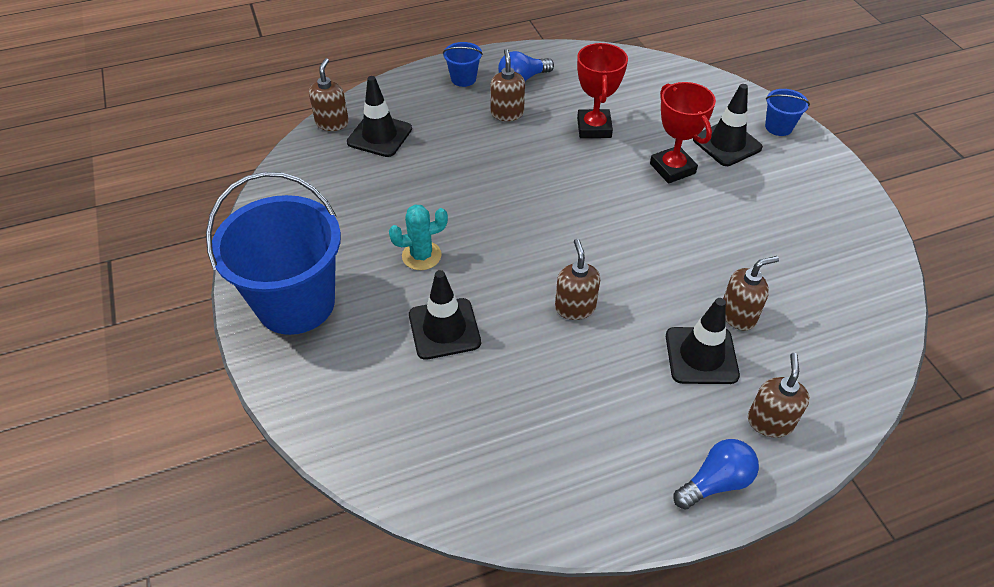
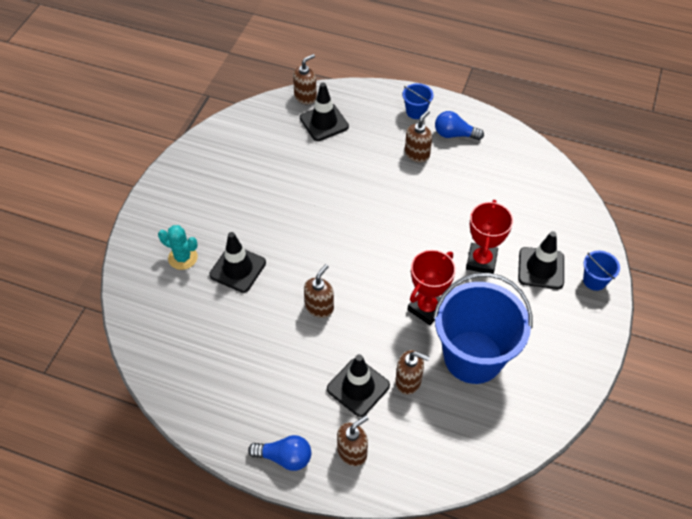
camera: 40 degrees right, 5 degrees up
blue bucket [206,172,341,335] -> blue bucket moved to [433,273,533,384]
turquoise cactus [389,204,448,270] -> turquoise cactus moved to [158,225,198,270]
red trophy [577,43,628,138] -> red trophy moved to [407,250,456,325]

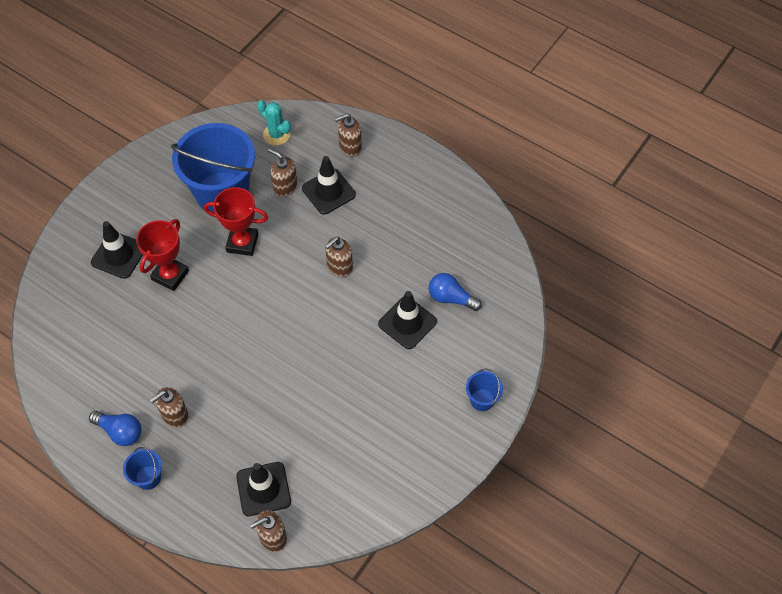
camera: 165 degrees left, 5 degrees up
turquoise cactus [158,225,198,270] -> turquoise cactus moved to [257,100,291,145]
blue light bulb [248,435,311,471] -> blue light bulb moved to [429,273,482,311]
red trophy [407,250,456,325] -> red trophy turned 45 degrees clockwise [204,187,268,256]
blue bucket [583,251,620,291] -> blue bucket moved to [466,369,503,411]

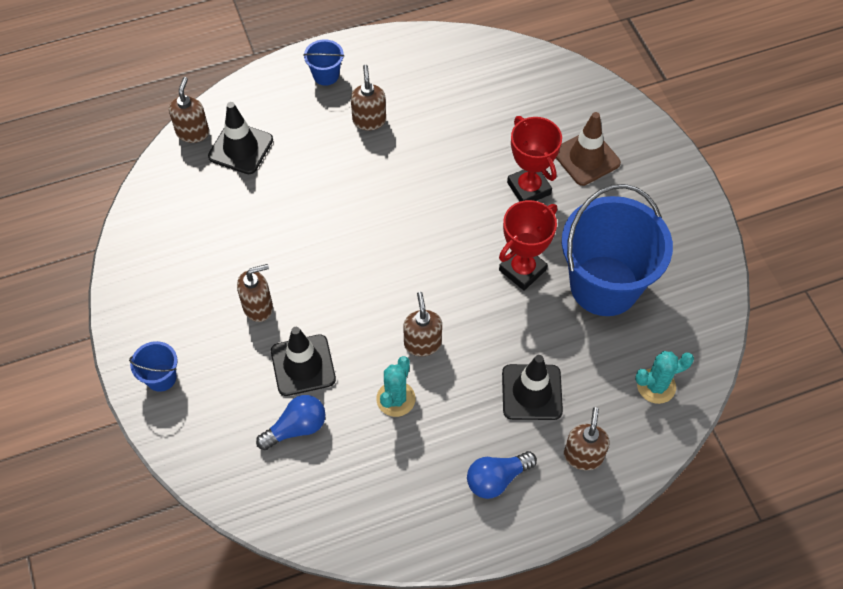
camera: 125 degrees right, 0 degrees up
blue light bulb [89,411,141,446] -> blue light bulb moved to [467,451,537,499]
black traffic cone [91,221,143,279] -> brown traffic cone [556,112,621,186]
brown soap dispenser [268,149,297,197] -> brown soap dispenser moved to [237,264,273,322]
none -> turquoise cactus [376,356,416,417]

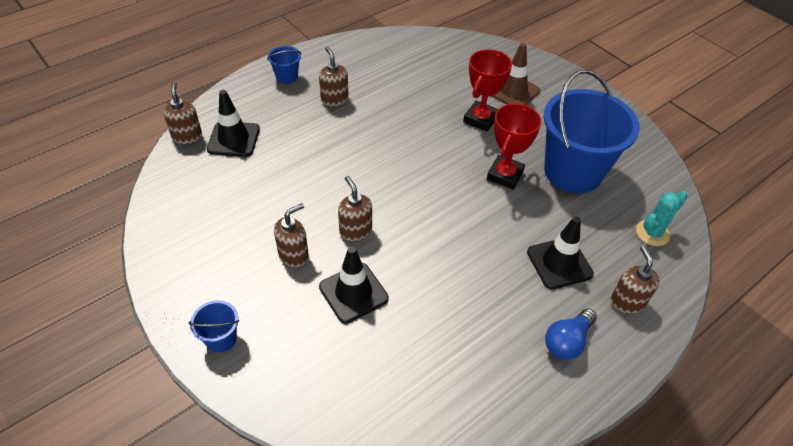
camera: 20 degrees left, 10 degrees down
blue light bulb [256,395,326,450] -> none
turquoise cactus [376,356,416,417] -> none
brown soap dispenser [403,292,442,356] -> brown soap dispenser moved to [338,176,372,241]
red trophy [507,116,562,202] -> red trophy turned 75 degrees clockwise [463,49,512,132]

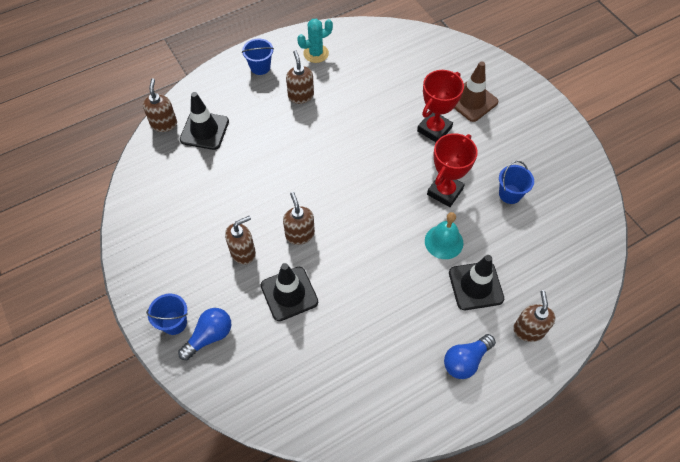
camera: 10 degrees right, 10 degrees up
blue bucket [544,69,640,193] -> blue bucket [499,161,534,204], size x0.42
turquoise cactus [636,191,688,246] -> turquoise cactus moved to [297,19,333,63]
none -> blue light bulb [178,308,231,360]
none -> turquoise bell [425,212,463,259]

